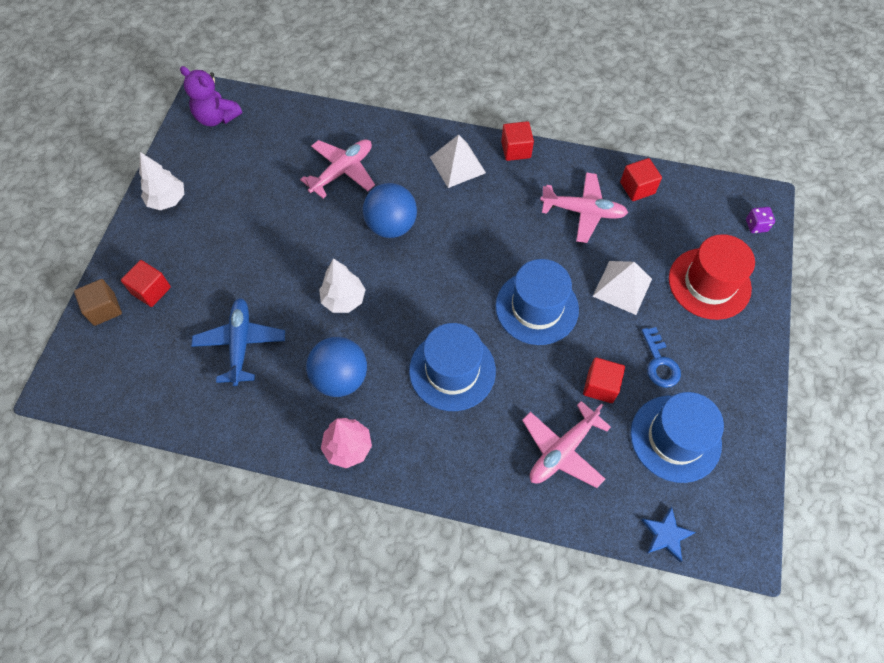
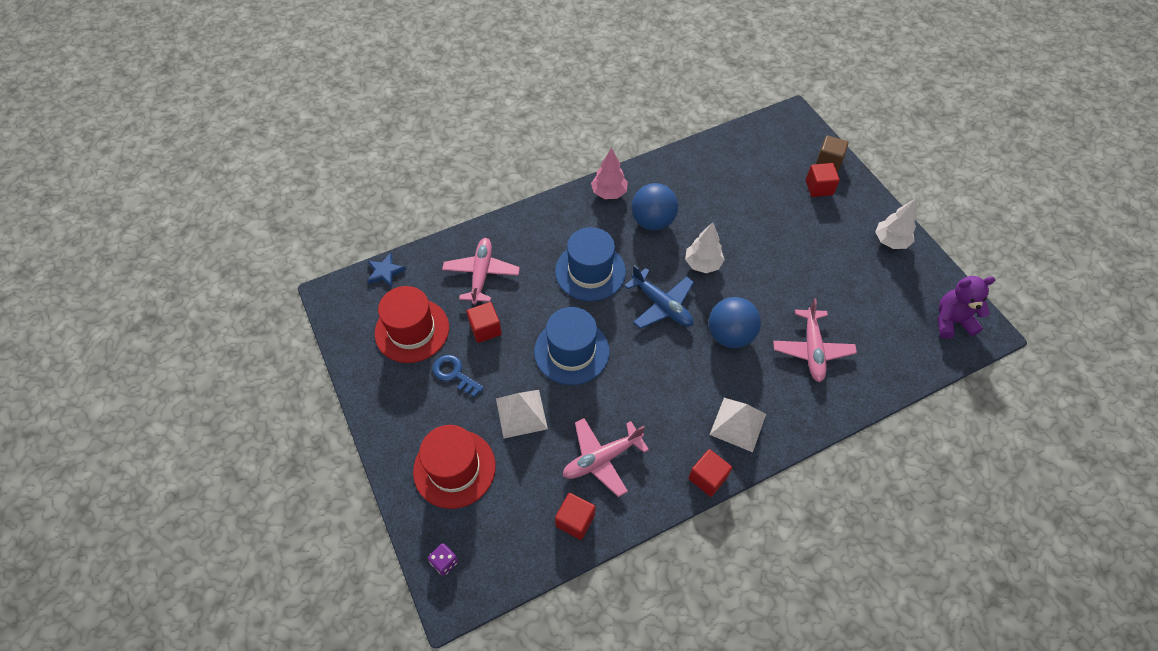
camera: 140 degrees right, 5 degrees down
blue plane [191,298,285,386] -> blue plane moved to [624,265,694,329]
blue hat [630,392,724,483] -> red hat [374,286,449,363]

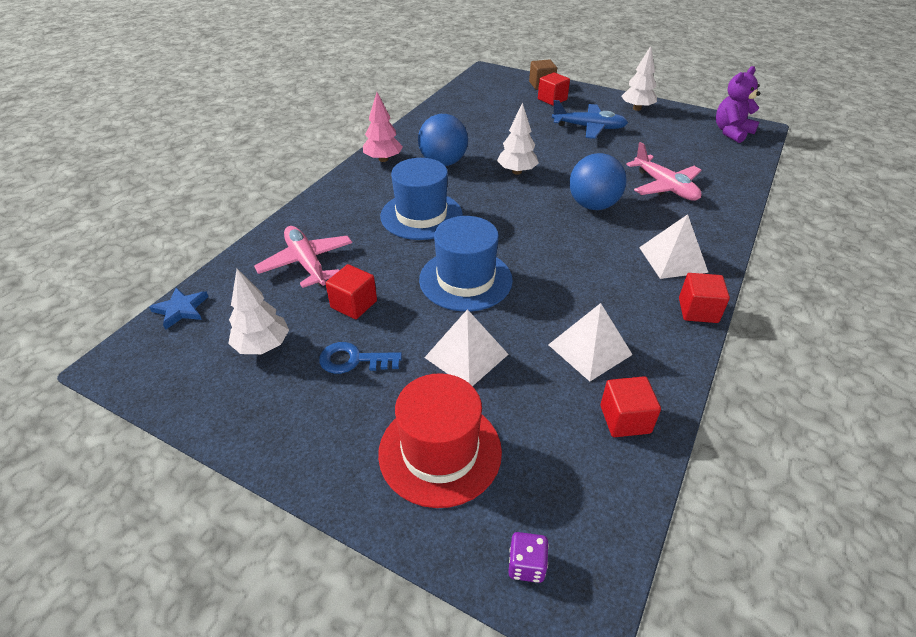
camera: 35 degrees left, 15 degrees down
red hat [374,286,449,363] -> white tree [228,269,289,354]
pink plane [563,418,649,497] -> white pyramid [548,303,633,381]
blue plane [624,265,694,329] -> blue plane moved to [552,100,628,139]

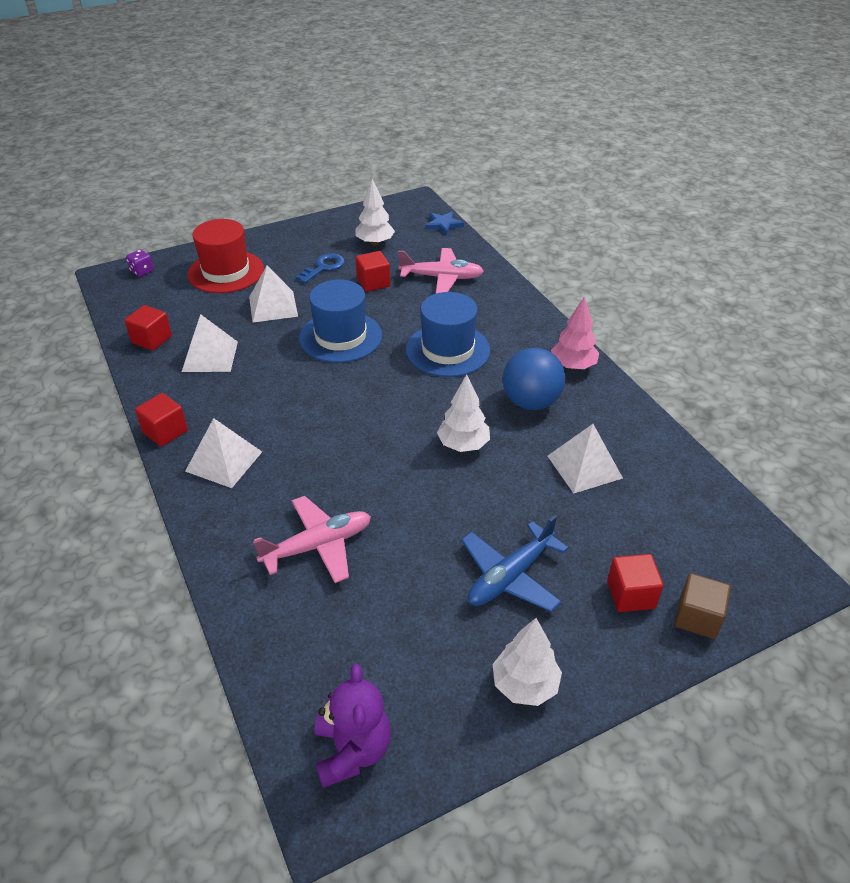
camera: 125 degrees right, 0 degrees up
blue ball [570,153,627,210] -> none
pink plane [626,142,702,201] -> pink plane turned 150 degrees clockwise [253,496,371,583]
none -> white pyramid [548,424,623,493]

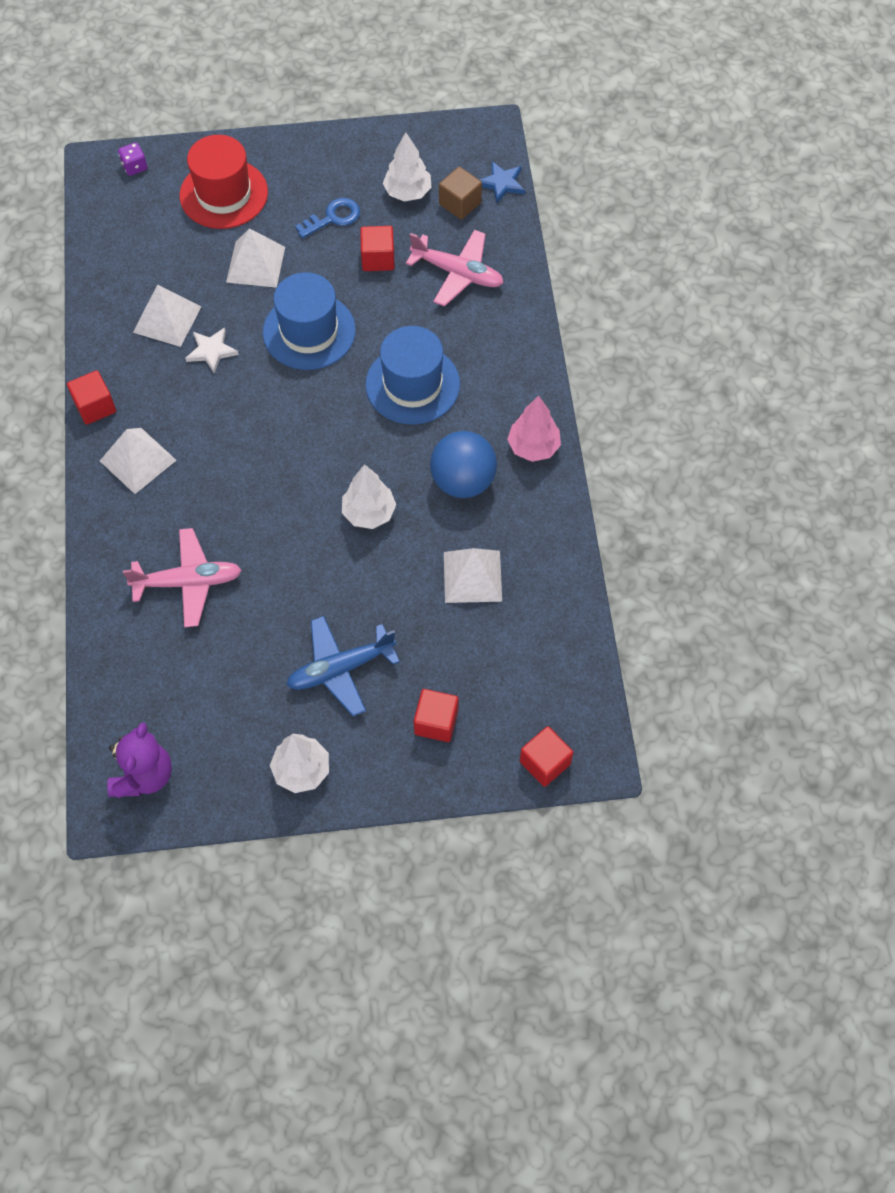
camera: 20 degrees right, 20 degrees up
red cube [124,305,172,351] -> red cube moved to [520,726,573,787]
brown cube [674,573,731,639] -> brown cube moved to [439,167,482,220]
none -> white star [185,327,239,374]

